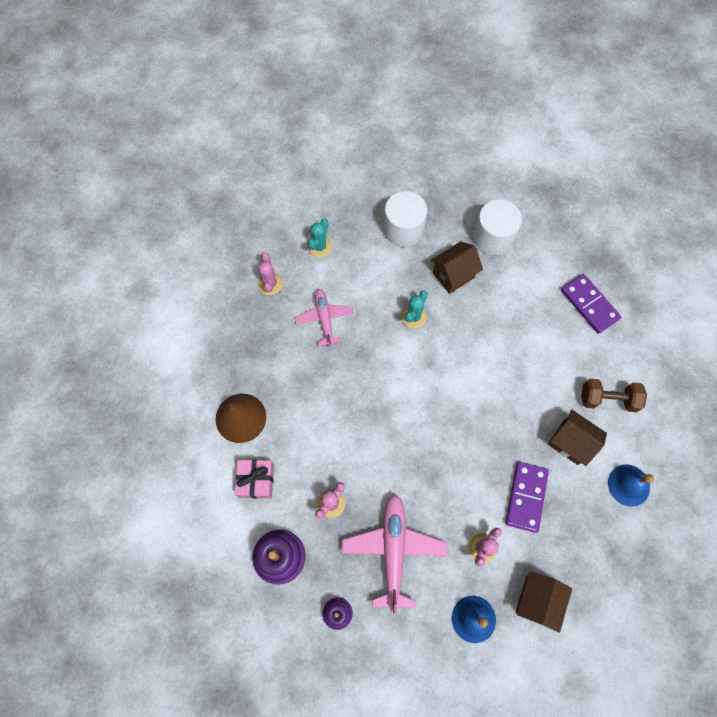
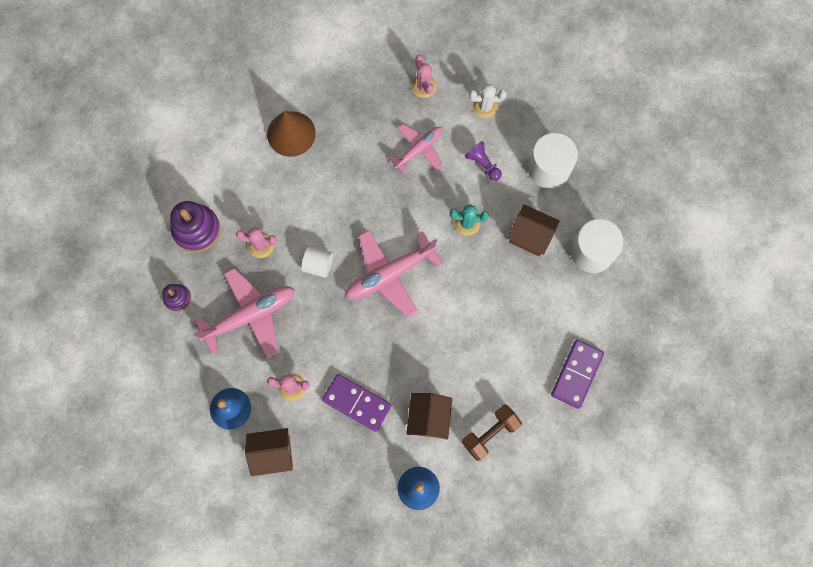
camera: 60 degrees right, 5 degrees up
pink gift [235,460,274,499] -> none
pink cactus [258,252,283,295] -> pink cactus turned 75 degrees counterclockwise [411,55,437,98]
turquoise cactus [308,218,332,258] -> white cactus [469,84,507,118]
purple domino [506,462,549,533] -> purple domino turned 45 degrees clockwise [322,374,391,432]
brown dumbbell [581,379,647,412] -> brown dumbbell turned 75 degrees clockwise [462,404,522,461]
none -> white cylinder [301,246,333,278]
none -> pink plane [345,230,443,318]
none -> purple pawn [465,141,502,181]

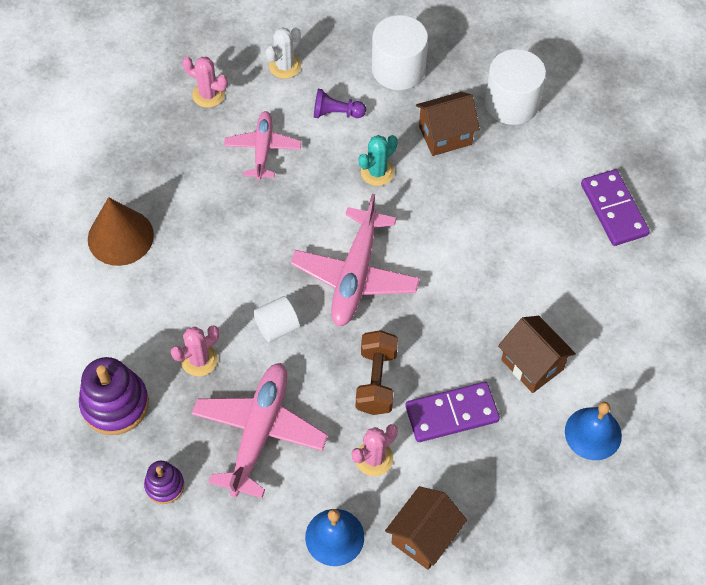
camera: 45 degrees left, 15 degrees down
brown dumbbell [462,404,522,461] -> brown dumbbell moved to [356,330,398,415]

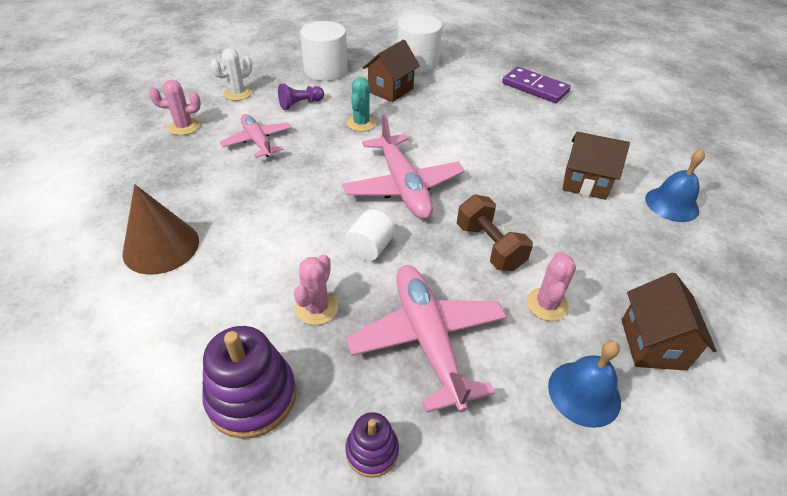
camera: 35 degrees left, 15 degrees down
white cactus [266,27,301,79] -> white cactus turned 45 degrees clockwise [211,48,252,101]
purple domino [405,382,500,442] -> none

